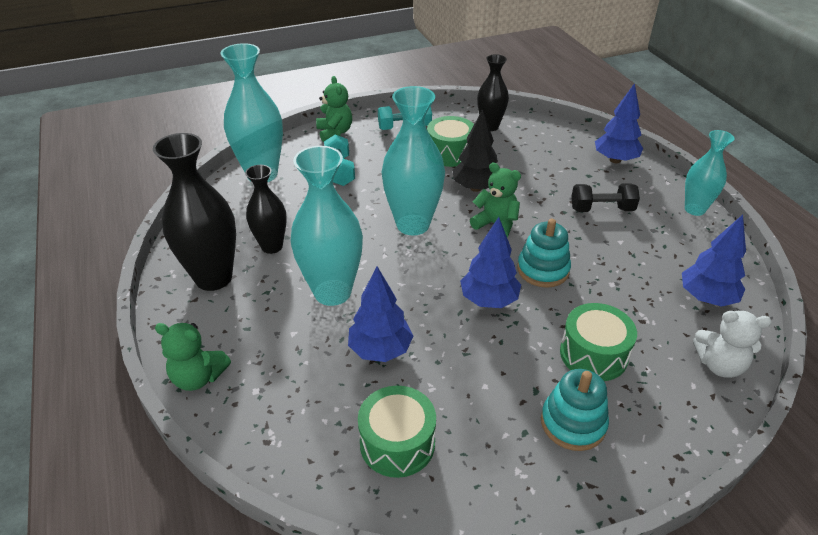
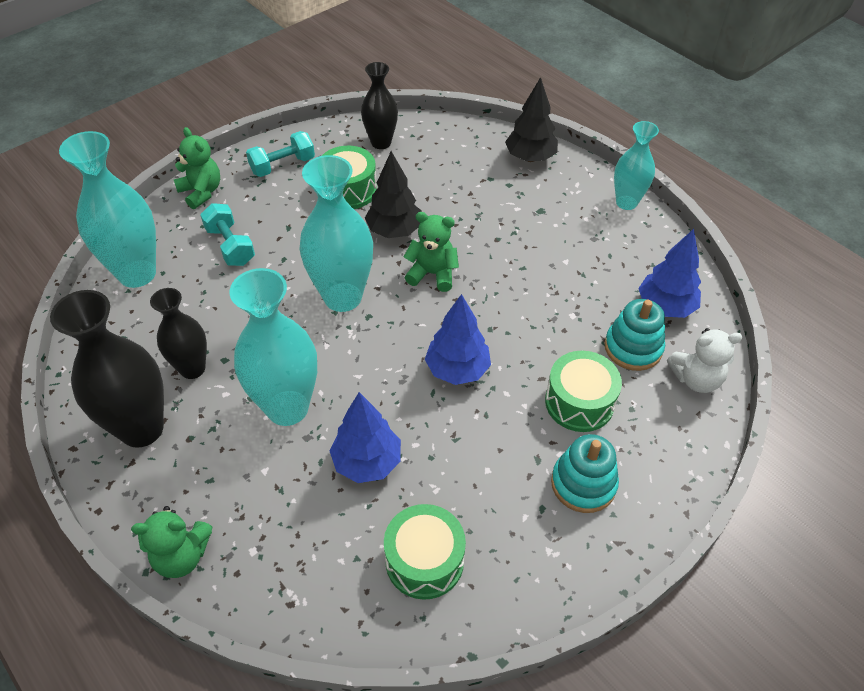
camera: 20 degrees left, 10 degrees up
turquoise stacking toy [517,219,571,288] -> turquoise stacking toy moved to [604,299,665,371]
black dumbbell [571,183,640,212] -> none
blue tree [595,83,643,163] -> black tree [505,77,558,162]

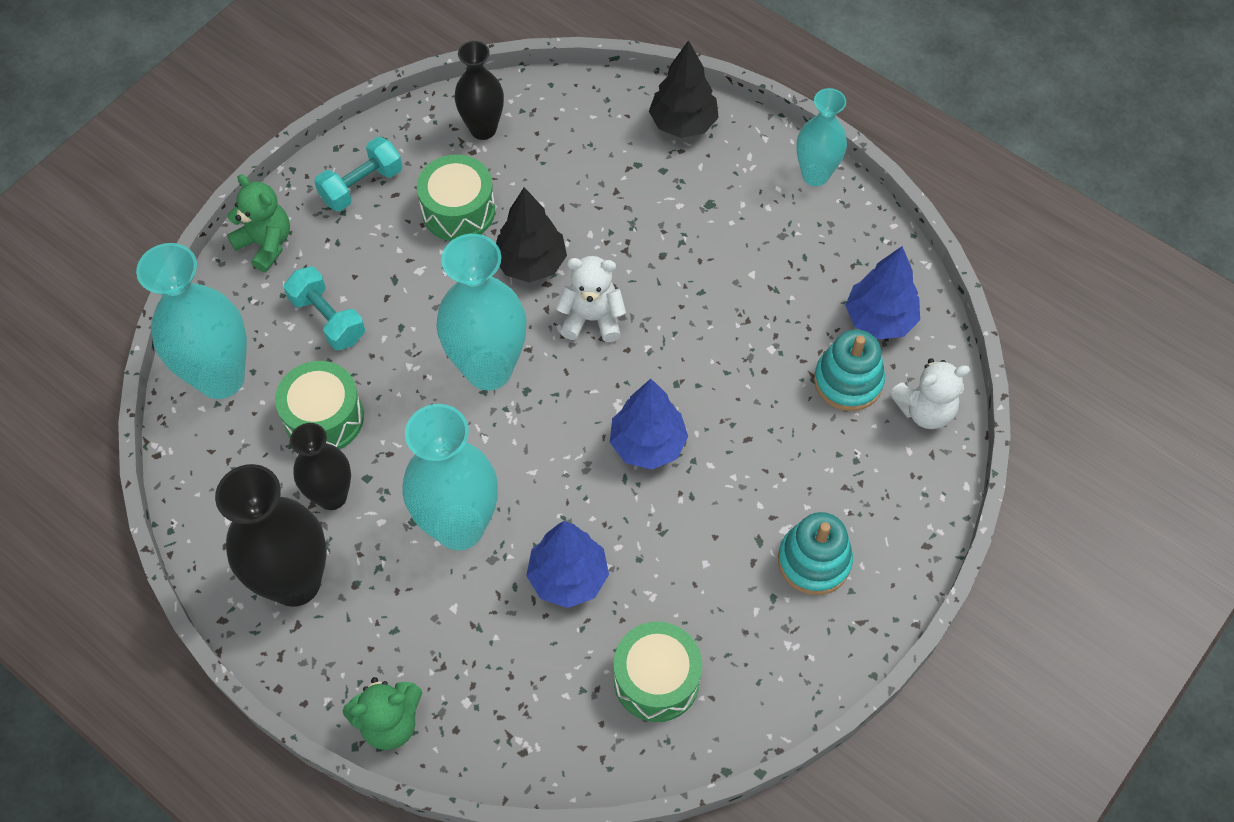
camera: 10 degrees left, 10 degrees up
green teddy bear [404,212,459,292] -> white teddy bear [556,256,626,342]
green drum [545,351,622,432] -> green drum moved to [275,361,364,450]

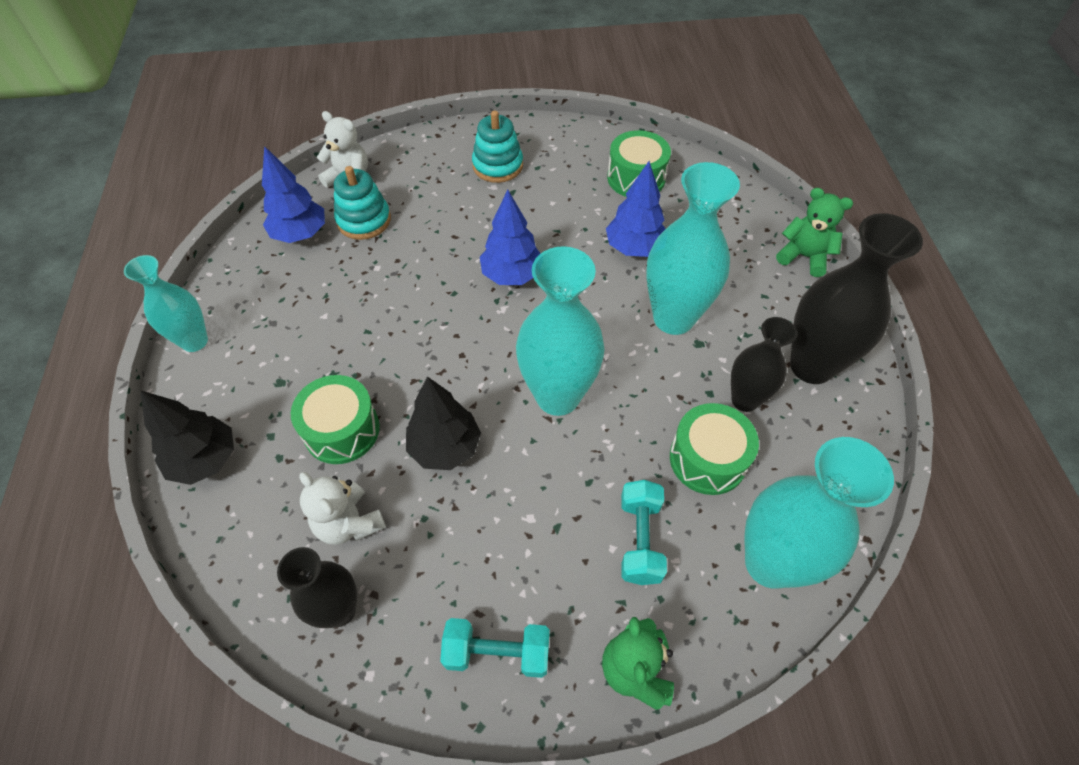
camera: 135 degrees left, 5 degrees down
green drum [417,155,495,241] -> green drum moved to [291,375,380,464]
white teddy bear [556,256,626,342] -> white teddy bear moved to [299,472,386,545]

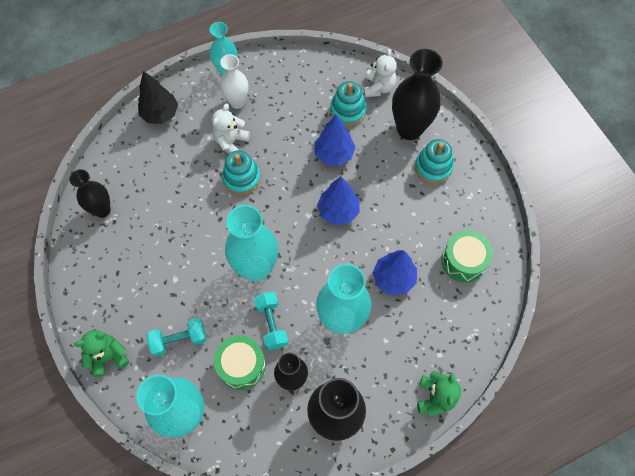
camera: 70 degrees right, 10 degrees up
blue tree [262,146,325,243] -> blue tree moved to [315,114,356,166]
green drum [291,375,380,464] -> none
white teddy bear [299,472,386,545] -> white teddy bear moved to [212,104,250,154]
black tree [406,376,481,470] -> none
turquoise dumbbell [440,618,550,678] -> turquoise dumbbell moved to [254,292,289,350]
none -> white vase [220,54,248,109]
none -> turquoise stacking toy [222,150,261,195]
none -> black vase [392,49,443,140]

